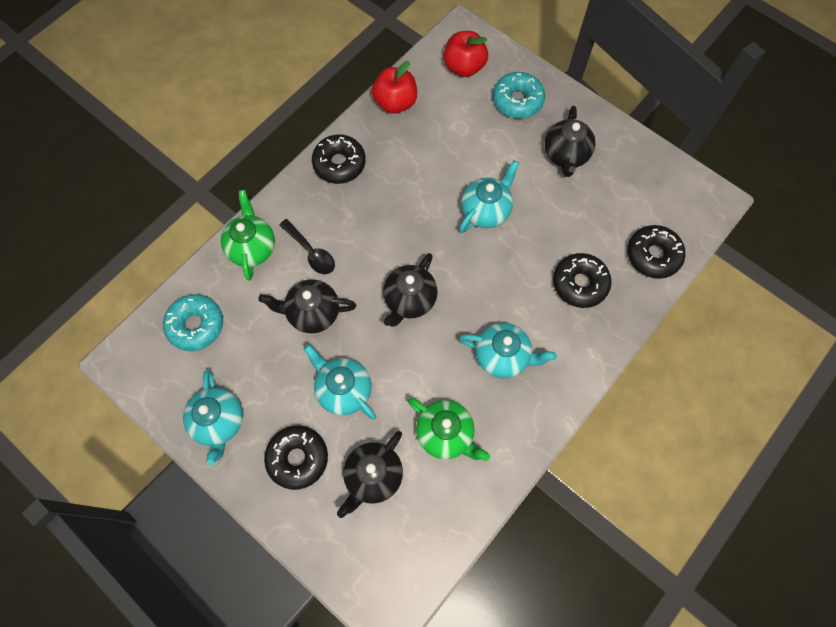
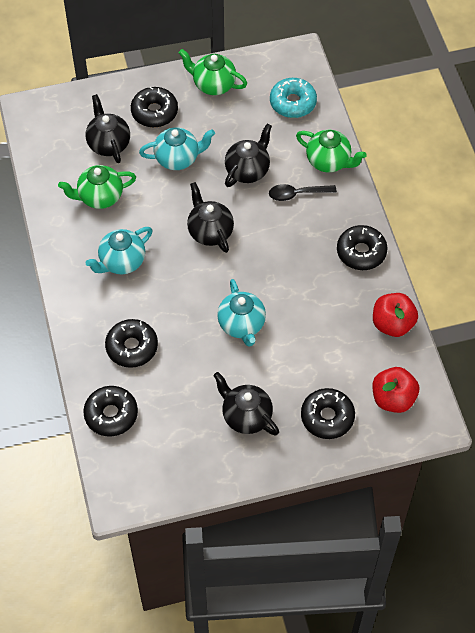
camera: 125 degrees right, 10 degrees down
turquoise teapot [183,370,243,465] -> green teapot [179,49,247,95]
turquoise donut [493,72,545,118] -> black donut [301,388,355,439]

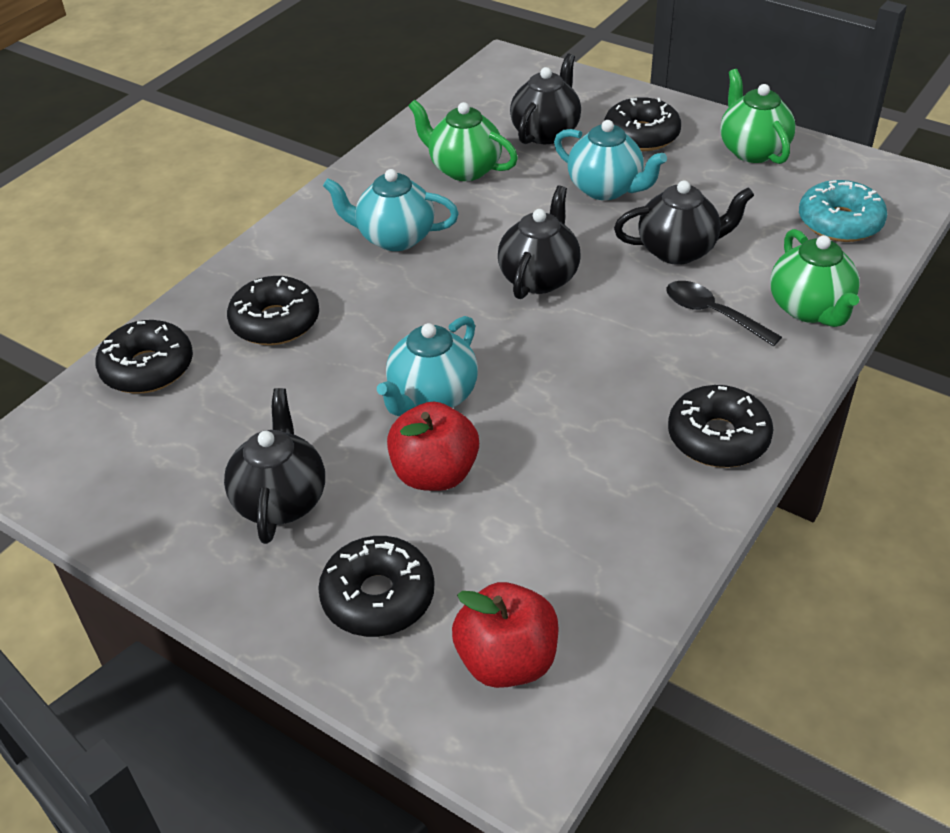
camera: 50 degrees right, 15 degrees down
red apple [373,293,418,337] -> red apple moved to [387,402,479,491]

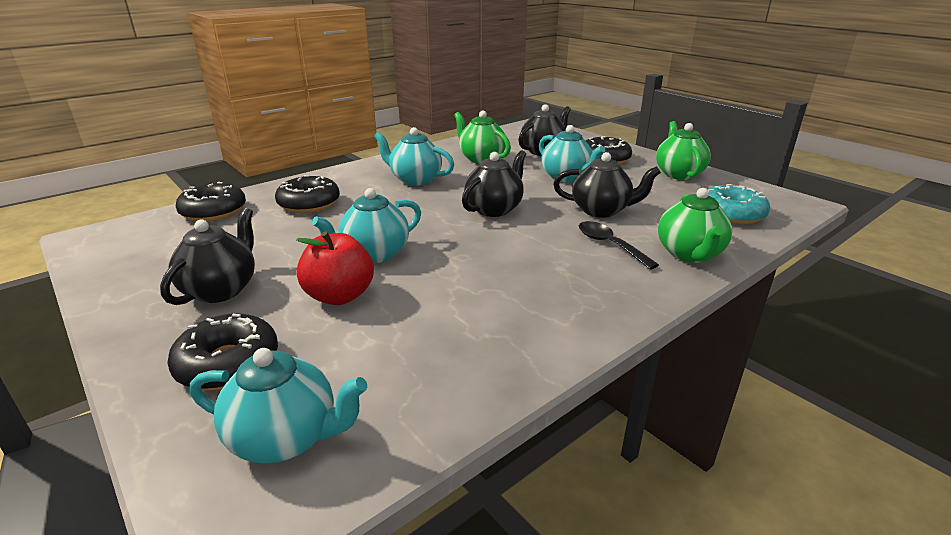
camera: 15 degrees right, 15 degrees down
red apple [452,582,559,688] -> turquoise teapot [190,348,367,463]
black donut [668,385,773,468] -> none

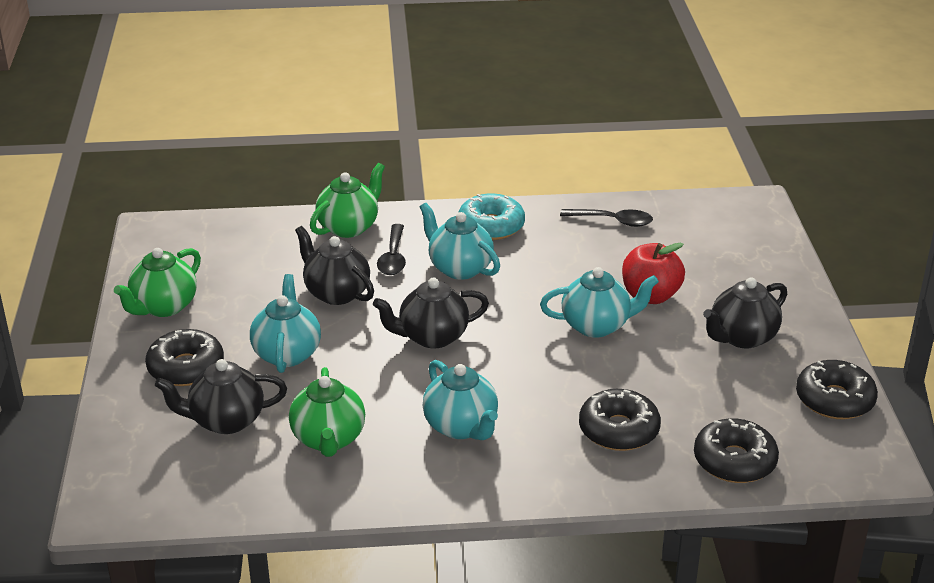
camera: 145 degrees left, 5 degrees up
black donut [167,313,278,390] -> black donut moved to [796,360,878,419]
turquoise teapot [190,348,367,463] -> turquoise teapot moved to [420,203,500,280]
turquoise donut [707,184,770,224] -> turquoise donut moved to [458,194,525,240]
none -> black spoon [560,209,653,227]

